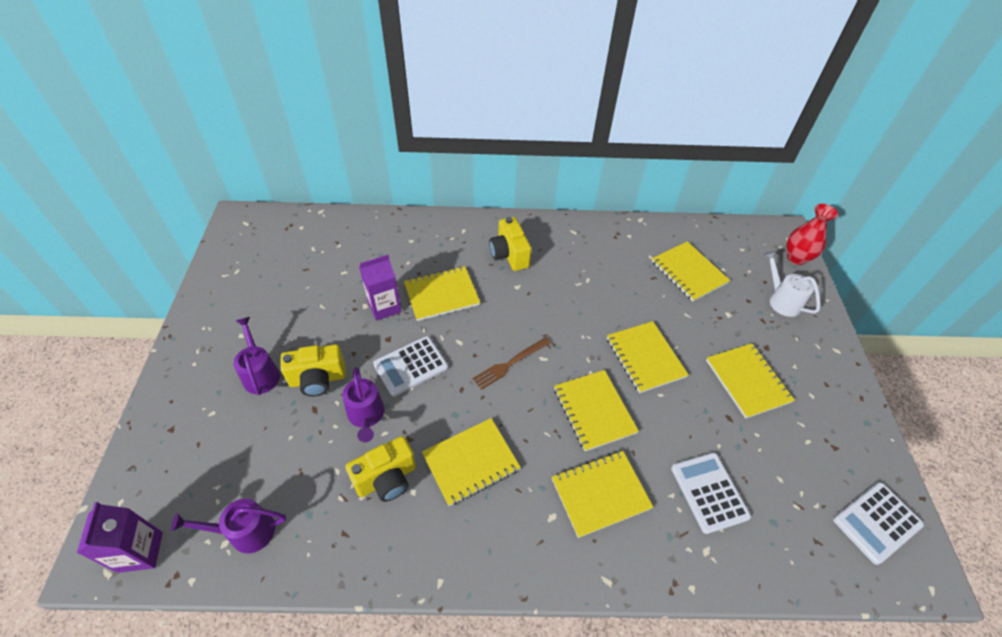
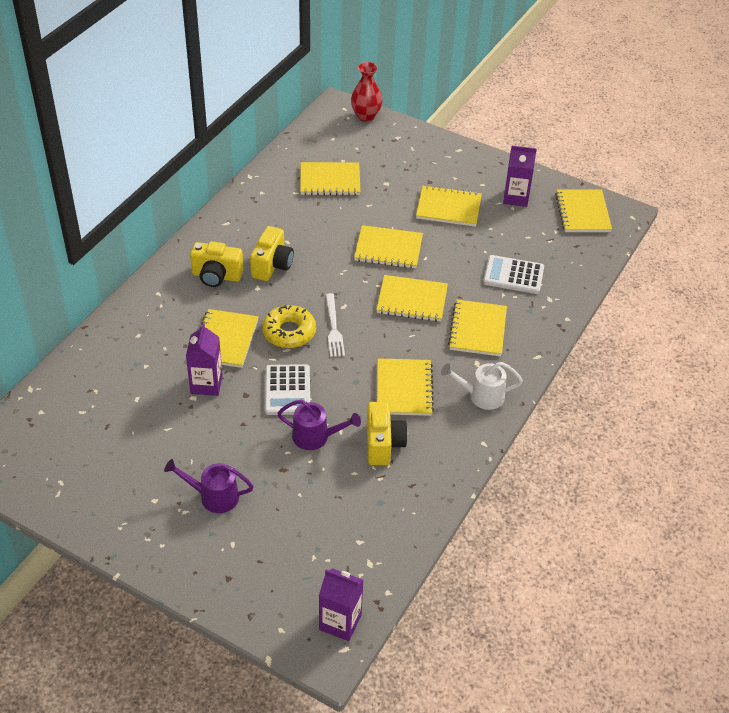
camera: 60 degrees left, 5 degrees down
purple watering can [171,499,286,553] -> none
yellow camera [280,344,346,396] -> yellow camera moved to [250,226,294,281]
brown fork [472,337,551,390] -> white fork [325,293,345,357]
white watering can [764,250,821,317] -> white watering can moved to [441,362,523,410]
white calculator [833,482,924,565] -> yellow notebook [555,190,612,232]
none -> yellow donut [262,305,316,348]
none -> purple carton [503,146,537,207]

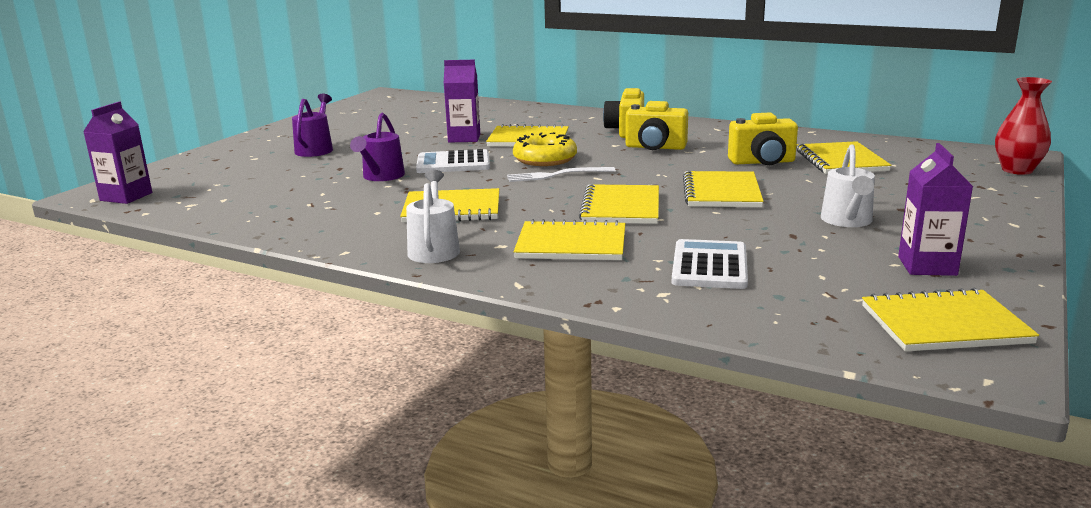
camera: 90 degrees right, 25 degrees down
yellow camera [367,402,408,465] -> yellow camera moved to [728,113,798,165]
yellow notebook [416,185,482,227] -> white watering can [821,144,875,227]

